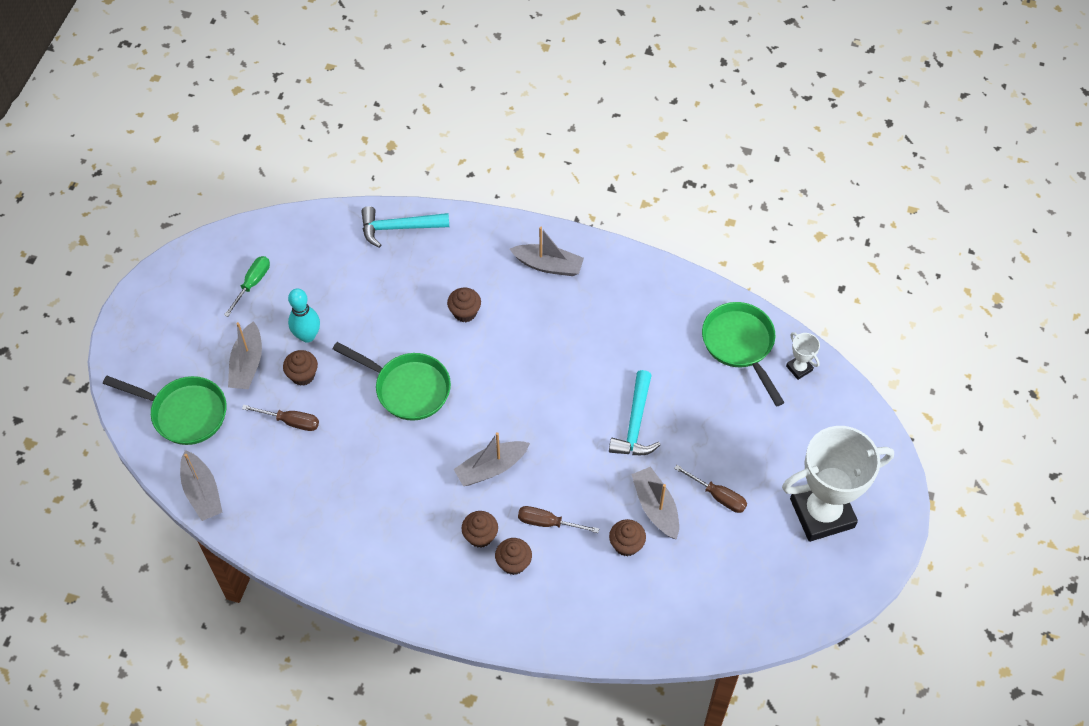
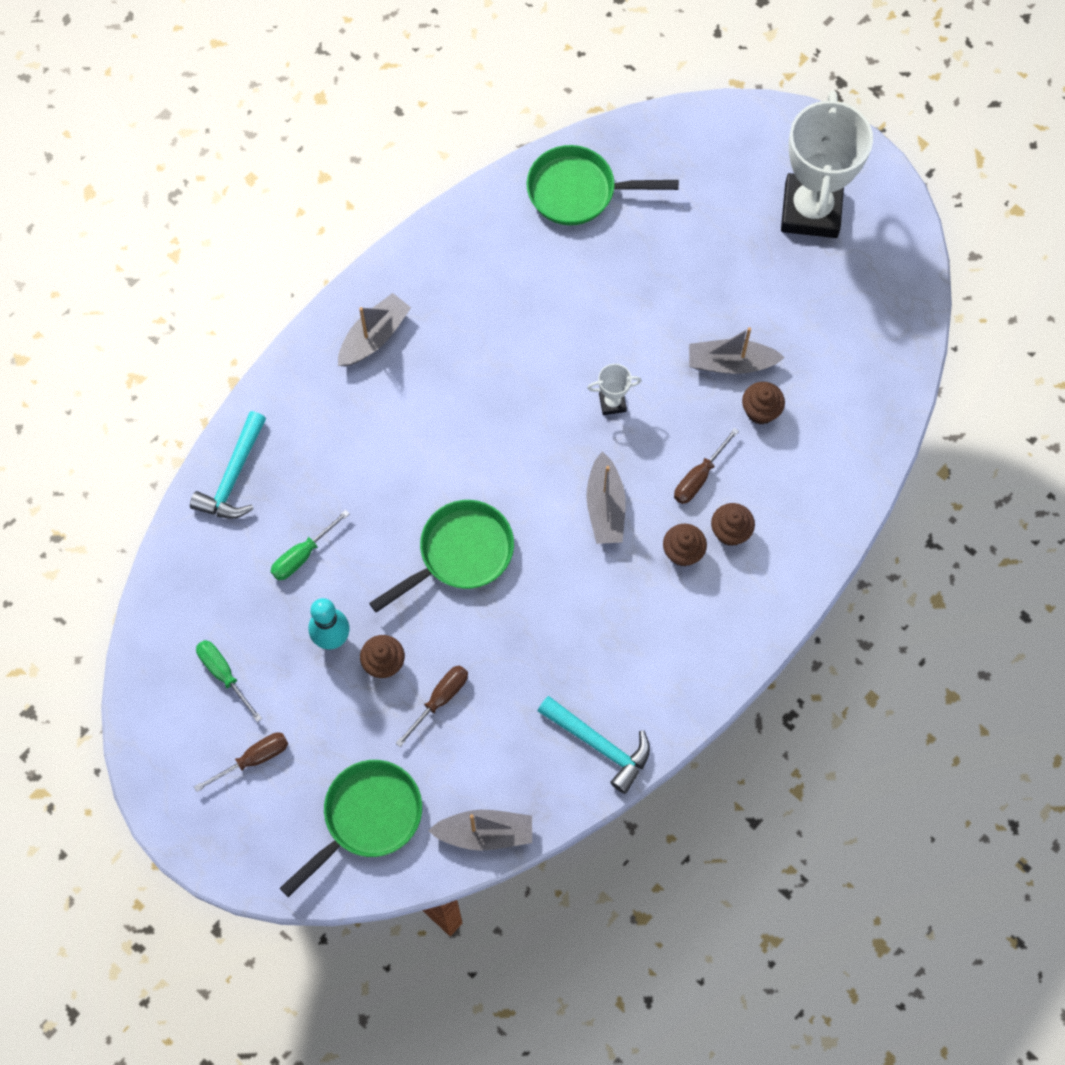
camera: 65 degrees left, 10 degrees up
grey boat [228,321,262,389] -> none
brown cupcake [447,287,481,322] -> none
turquoise hammer [609,370,660,455] -> turquoise hammer moved to [538,696,650,794]
brown screwdriver [674,465,747,513] -> brown screwdriver moved to [194,732,288,792]
white trophy [786,332,820,380] -> white trophy moved to [587,364,642,415]
none -> green screwdriver [270,510,350,580]

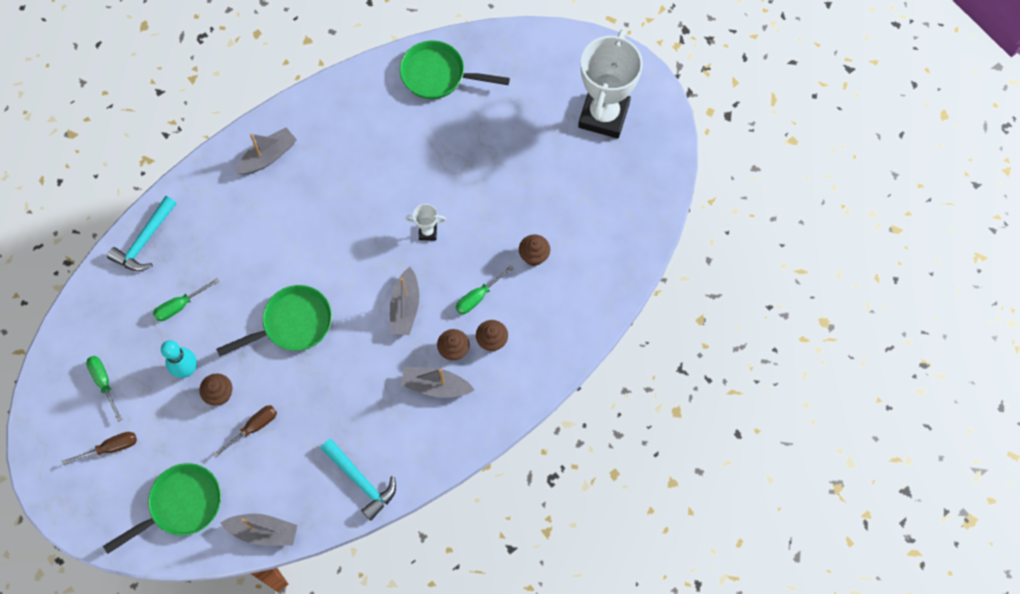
camera: 10 degrees right, 0 degrees up
brown screwdriver [674,428,739,504] -> green screwdriver [456,265,513,314]
grey boat [689,327,785,374] -> grey boat moved to [400,367,475,398]

